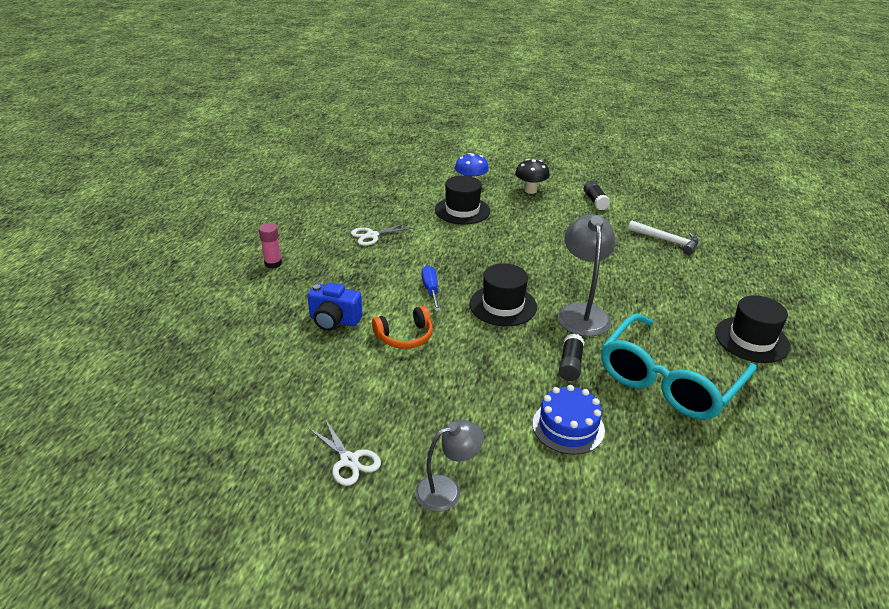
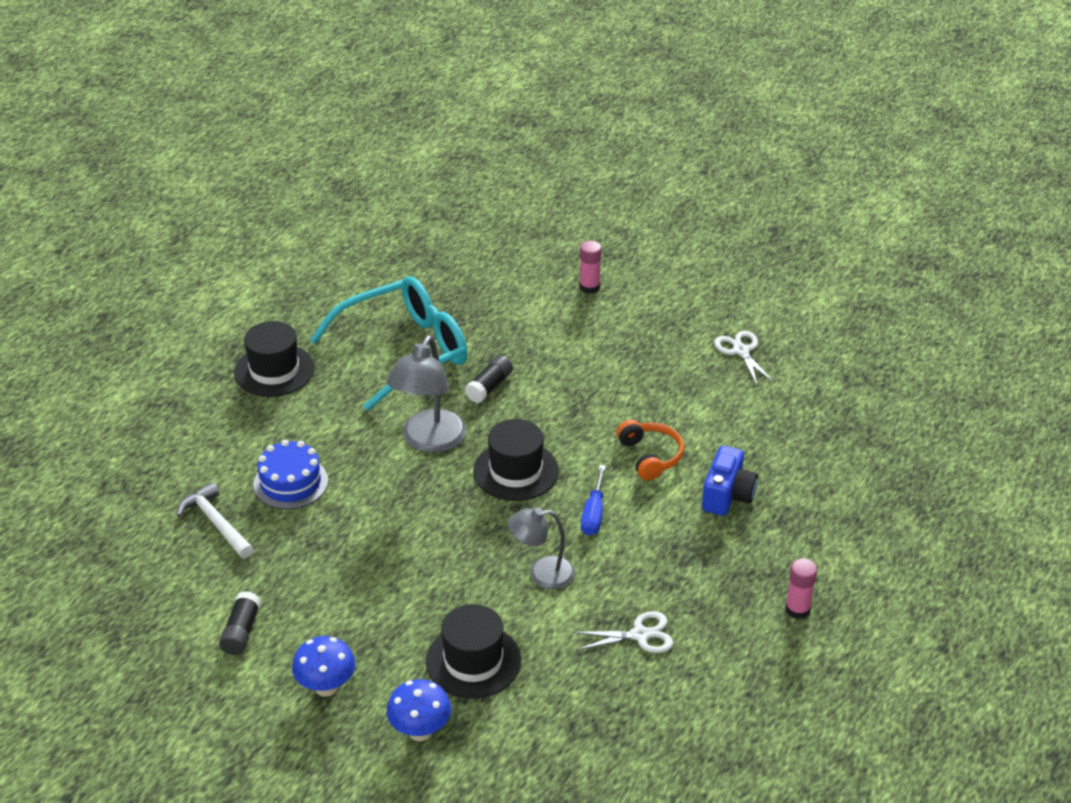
camera: 160 degrees left, 5 degrees up
blue camera [307,282,363,331] -> blue camera turned 75 degrees clockwise [702,445,758,516]
orange headphones [372,306,433,349] -> orange headphones turned 75 degrees clockwise [617,420,684,480]
grey lamp [415,420,484,512] -> grey lamp moved to [508,507,575,589]
black mushroom [515,159,550,194] -> blue mushroom [292,636,356,697]
blue cake [533,385,605,455] -> blue cake moved to [253,440,328,509]
none -> pink glue stick [579,241,602,294]

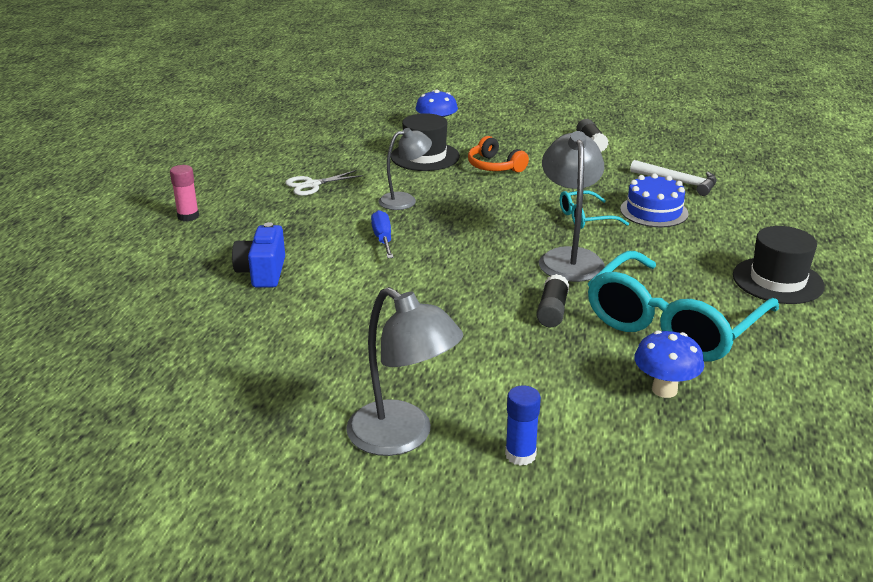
camera: 160 degrees right, 10 degrees down
blue mushroom [292,636,356,697] -> blue mushroom moved to [634,330,704,398]
black hat [473,419,559,501] -> none
pink glue stick [579,241,602,294] -> blue glue stick [505,386,541,466]
orange headphones [617,420,684,480] -> orange headphones moved to [468,136,529,172]
white scissors [714,331,775,385] -> none
none -> grey lamp [346,287,463,456]
none -> turquoise glasses [560,190,629,229]

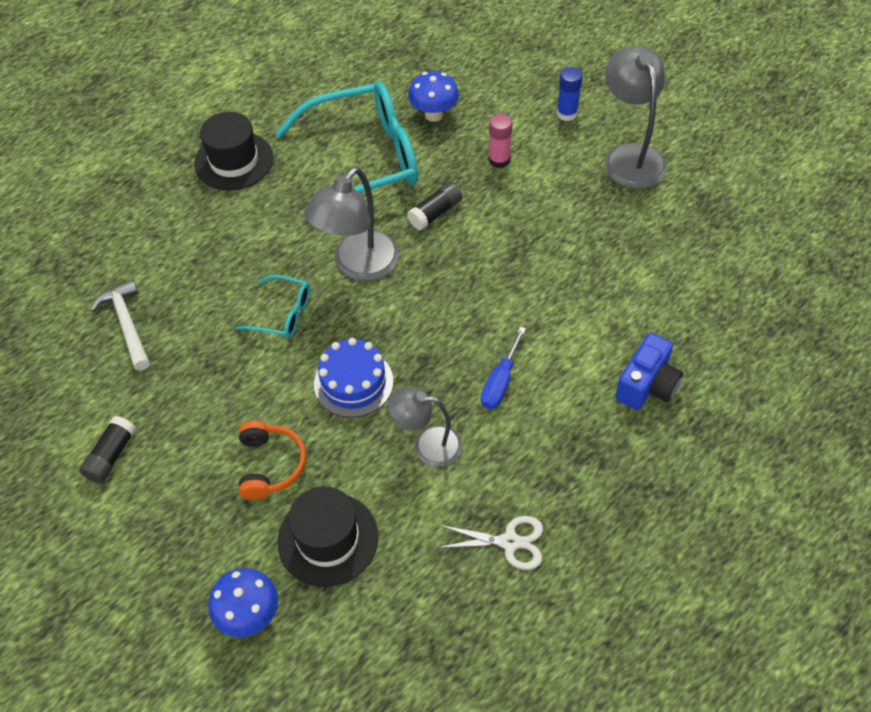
camera: 145 degrees left, 25 degrees up
pink glue stick [170,165,199,221] -> pink glue stick moved to [488,114,513,168]
blue cake [620,173,689,227] -> blue cake moved to [314,338,394,417]

